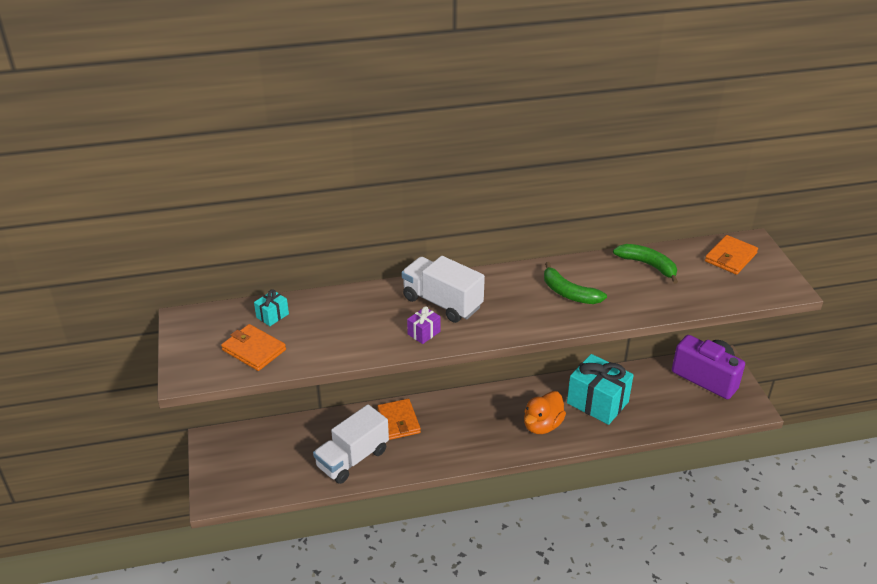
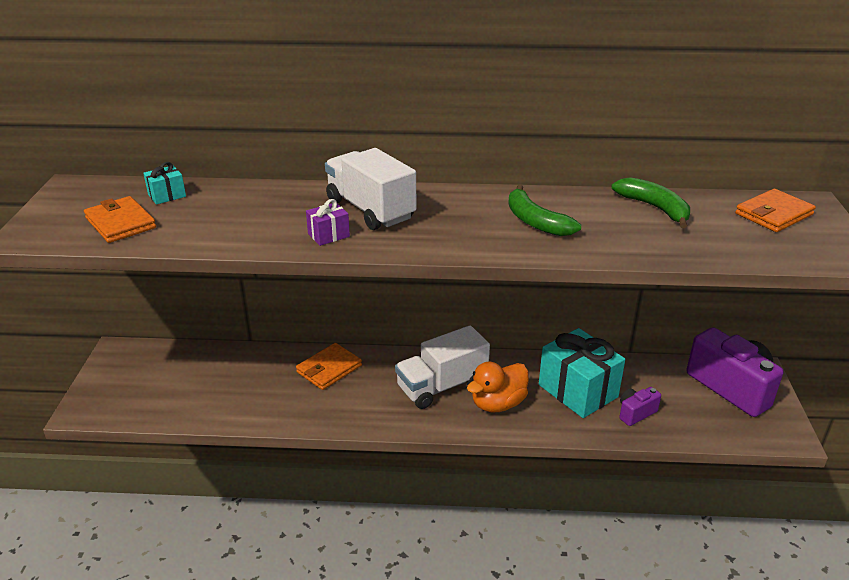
camera: 15 degrees right, 5 degrees down
white truck [313,404,389,484] -> white truck moved to [395,325,490,409]
orange wallet [377,399,421,440] -> orange wallet turned 45 degrees clockwise [296,343,362,390]
none -> purple camera [619,387,661,426]

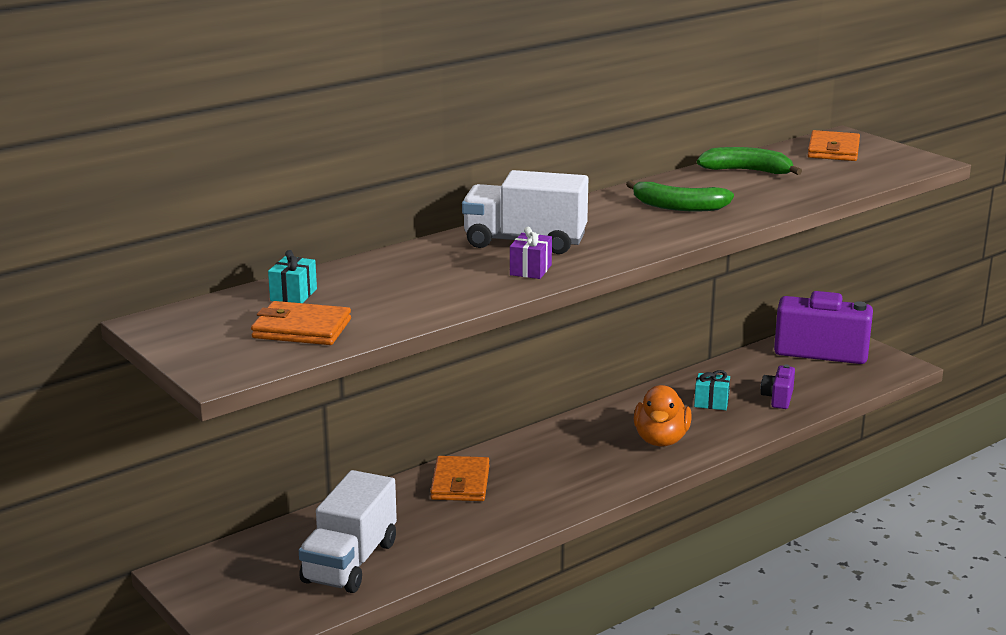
camera: 40 degrees left, 10 degrees down
white truck [395,325,490,409] -> white truck moved to [299,470,397,593]
turquoise gift [539,328,625,418] -> turquoise gift [694,370,730,410], size x0.45

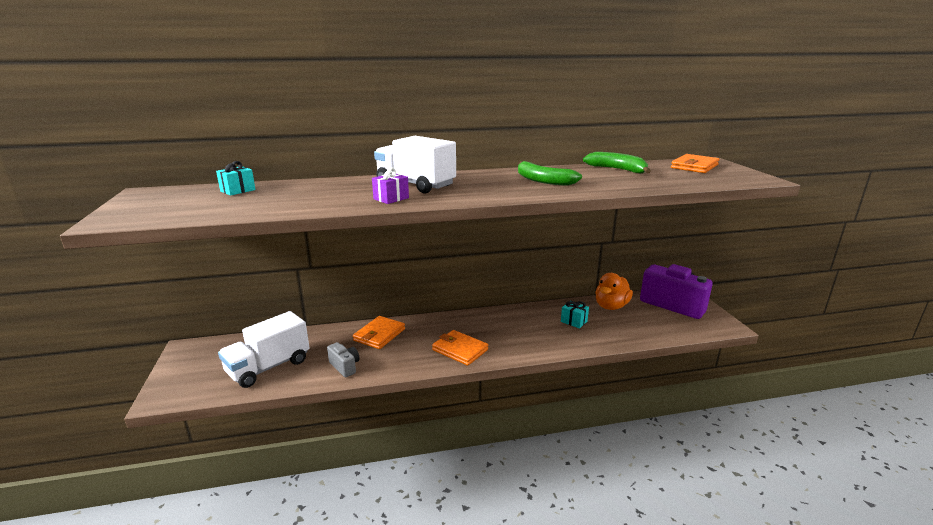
camera: 25 degrees right, 0 degrees up
orange wallet [251,301,351,345] -> orange wallet moved to [432,330,488,366]
orange duck [634,385,692,446] -> orange duck moved to [595,273,633,310]
purple camera [761,364,795,409] -> none
none -> grey camera [327,342,360,377]

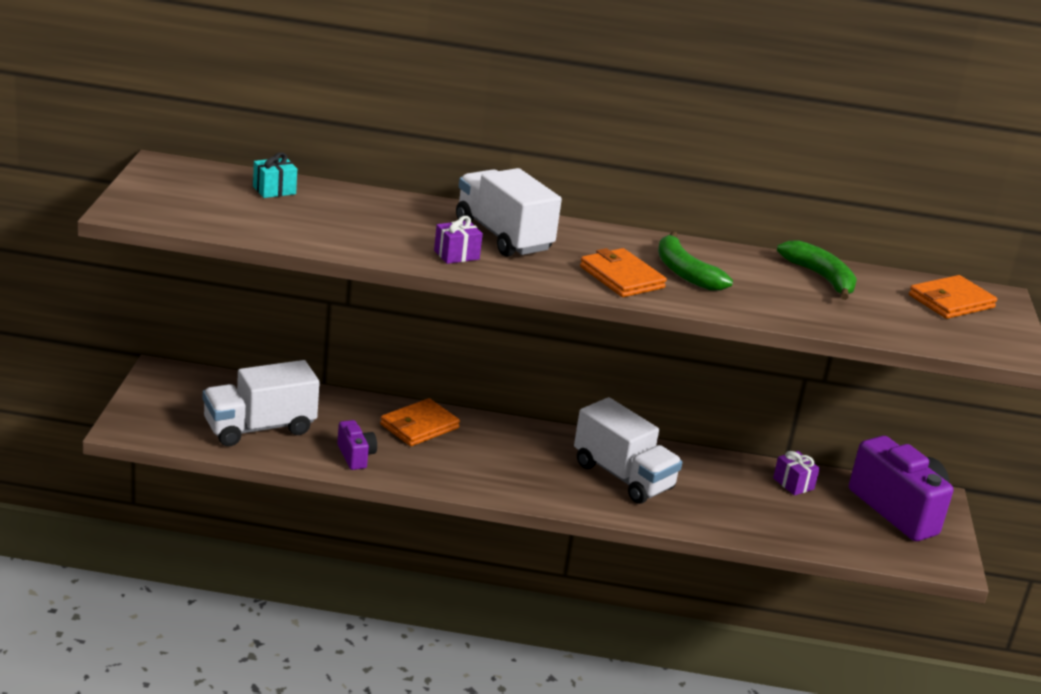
camera: 15 degrees right, 5 degrees up
grey camera [327,342,360,377] -> purple camera [337,420,377,470]
orange wallet [432,330,488,366] -> orange wallet moved to [580,248,667,297]
turquoise gift [561,301,589,329] -> none
orange duck [595,273,633,310] -> purple gift [773,451,820,496]
none -> white truck [574,397,683,504]

